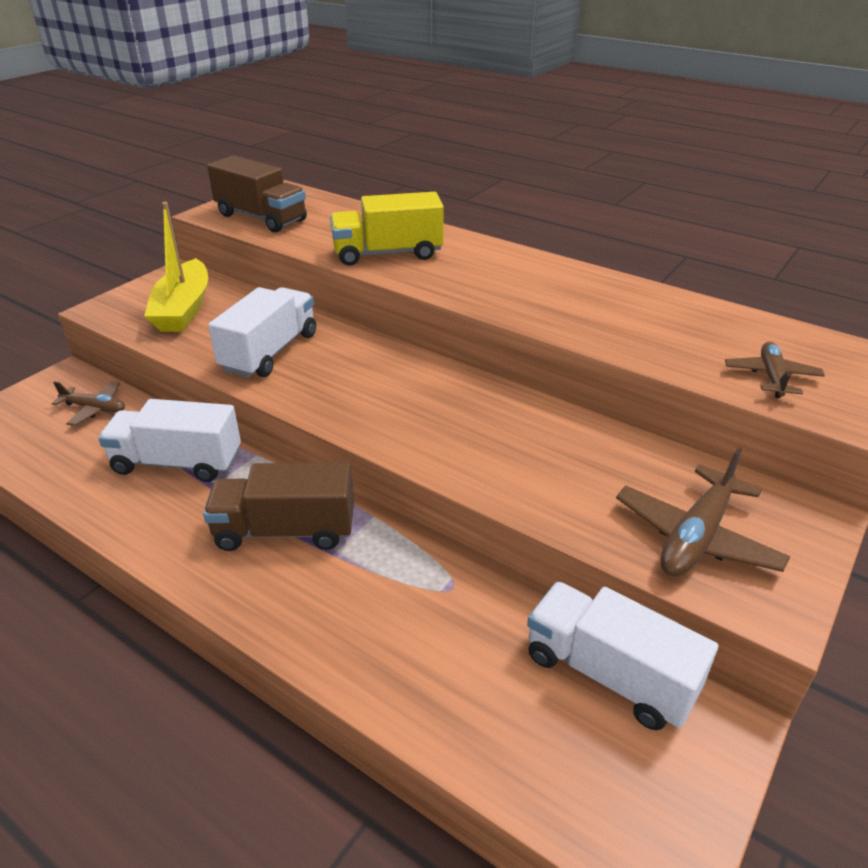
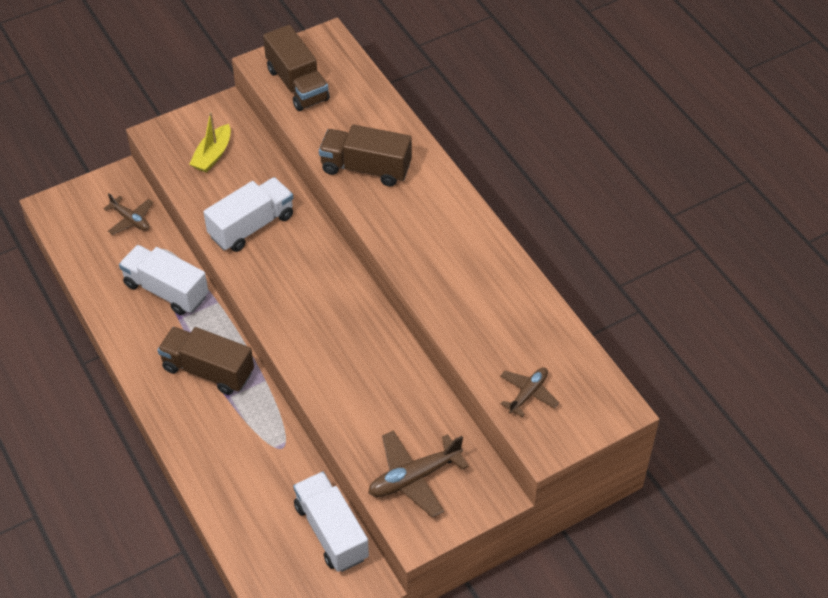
camera: 25 degrees right, 15 degrees up
yellow boat [144,202,208,332] -> yellow boat [189,112,231,173], size x0.65
yellow truck [330,192,444,266] -> brown truck [319,124,412,186]

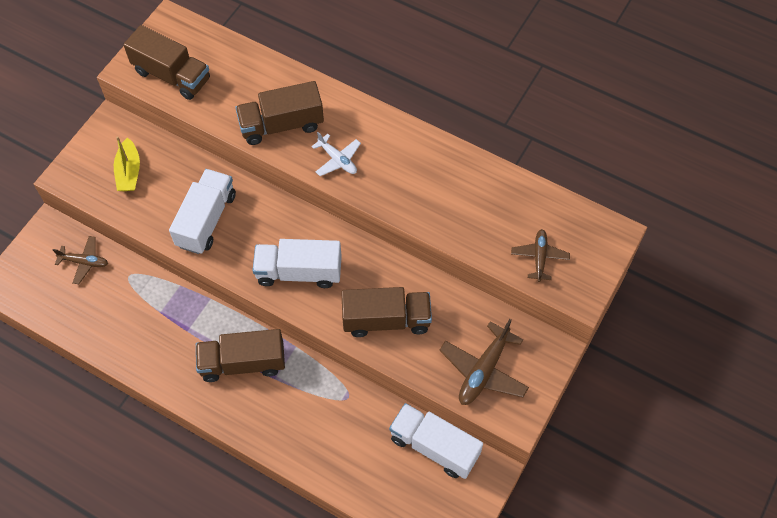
camera: 30 degrees left, 10 degrees up
white truck [119,245,209,315] -> white truck moved to [252,239,342,288]
none -> white plane [311,132,361,176]
none -> brown truck [341,287,432,337]

